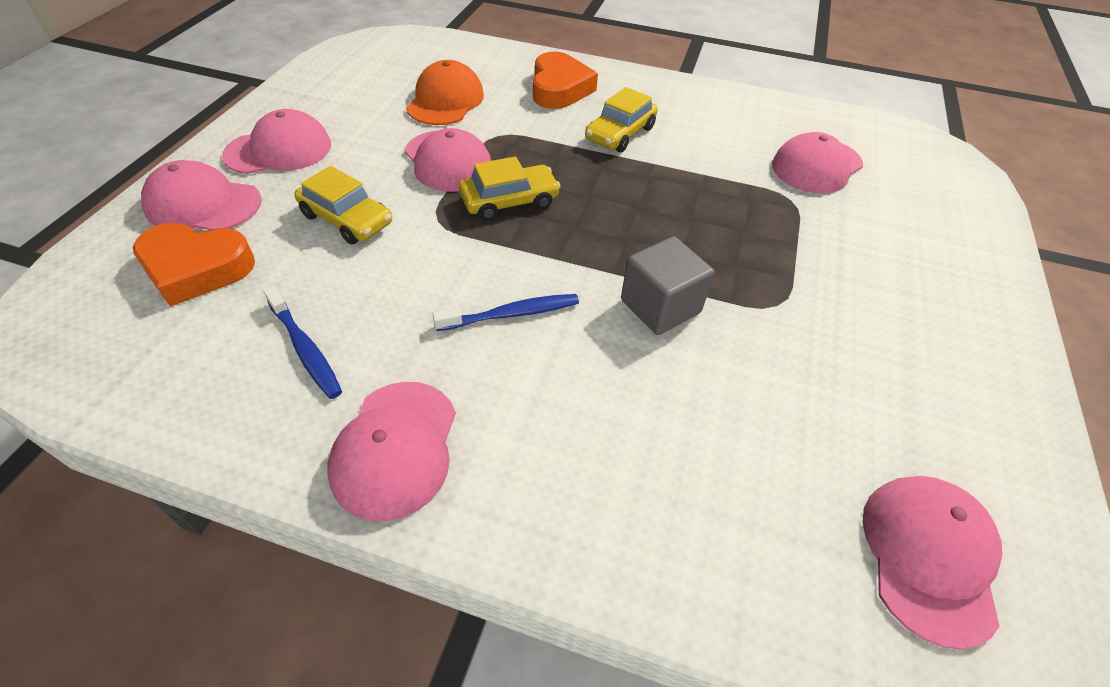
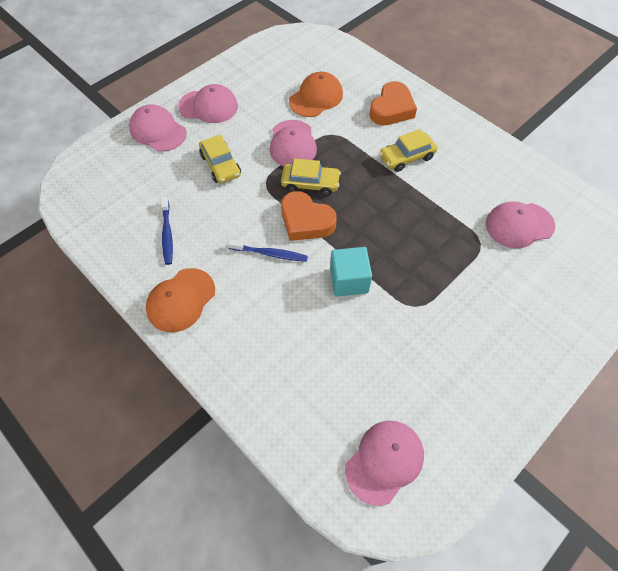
camera: 30 degrees right, 10 degrees up
orange heart [133,223,255,307] -> orange heart moved to [281,191,337,241]
pink cap [327,382,456,521] -> orange cap [146,268,215,332]
grey cube [621,236,715,335] -> turquoise cube [330,247,372,297]

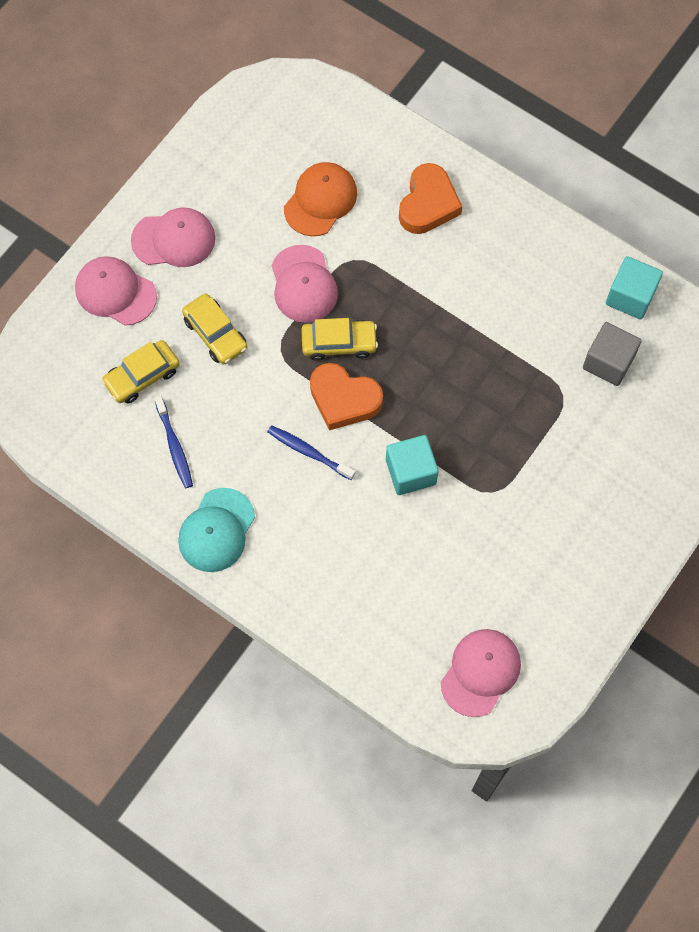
camera: 10 degrees left, 10 degrees up
orange cap [146,268,215,332] -> turquoise cap [178,488,255,572]
blue toothbrush [228,239,308,262] -> blue toothbrush turned 150 degrees counterclockwise [267,425,355,480]
yellow car [379,129,437,172] -> yellow car moved to [101,340,180,404]
pink cap [486,201,555,249] -> grey cube [583,322,642,386]
none -> turquoise cube [606,256,663,319]

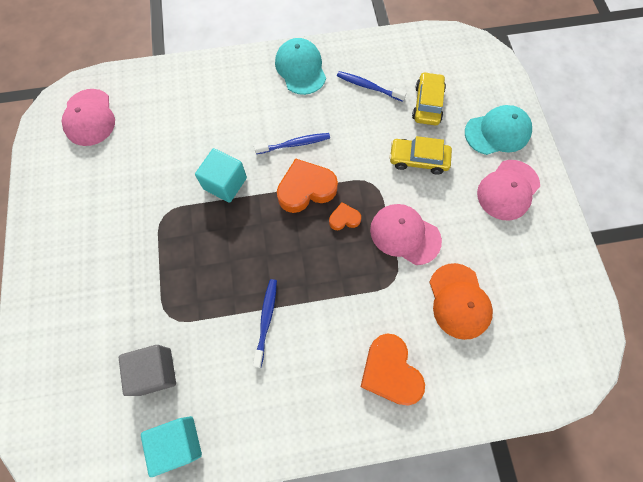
camera: 135 degrees right, 0 degrees up
pink cap [75,256,157,326] -> turquoise cap [465,105,532,155]
yellow car [301,318,378,361] -> orange heart [329,203,361,230]
none -> blue toothbrush [253,279,277,368]

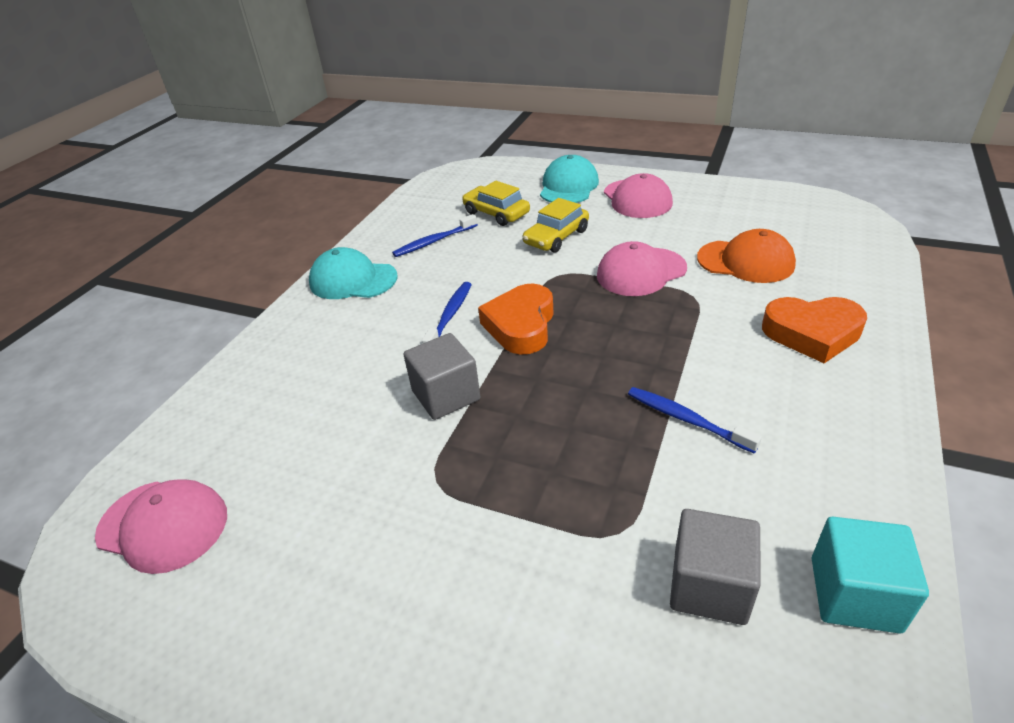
camera: 55 degrees left, 30 degrees down
turquoise cube [195,148,247,203] -> grey cube [403,333,481,420]
orange heart [329,203,361,230] -> none

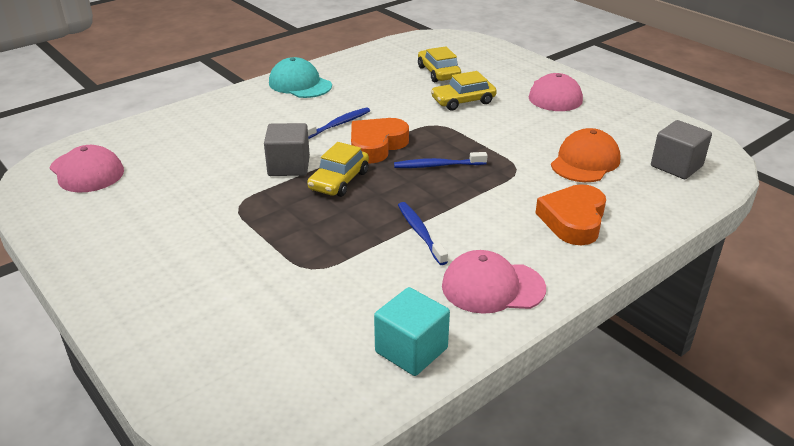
camera: 25 degrees right, 5 degrees down
blue toothbrush [392,214,478,257] -> blue toothbrush moved to [394,152,488,168]
turquoise cap [540,155,599,203] -> none
pink cap [597,241,687,296] -> pink cap moved to [442,250,546,314]
grey cube [670,509,761,625] -> grey cube moved to [651,120,712,179]
orange cap [697,229,796,283] -> orange cap turned 105 degrees counterclockwise [551,128,620,182]
orange heart [762,297,867,363] -> orange heart turned 75 degrees clockwise [536,184,606,245]
none -> yellow car [307,142,369,197]

